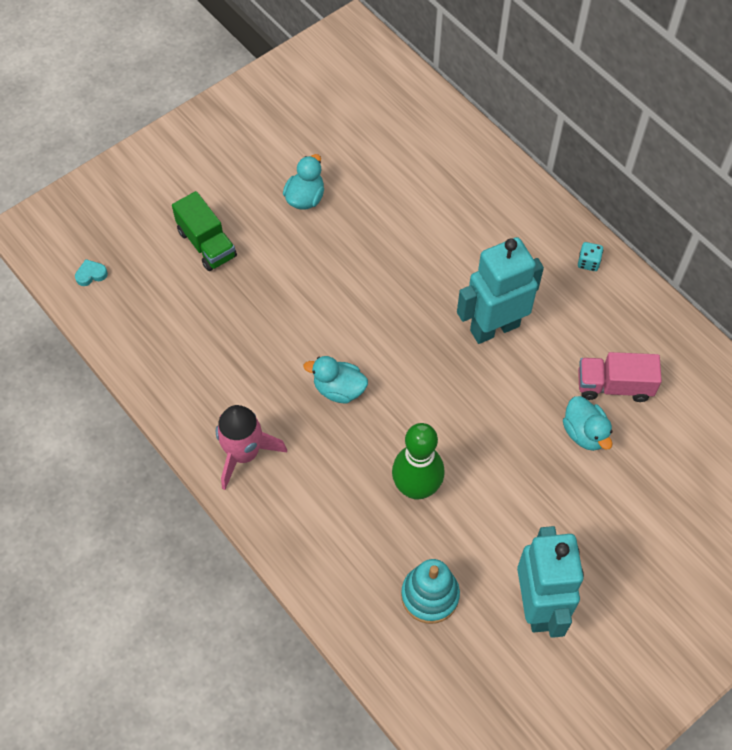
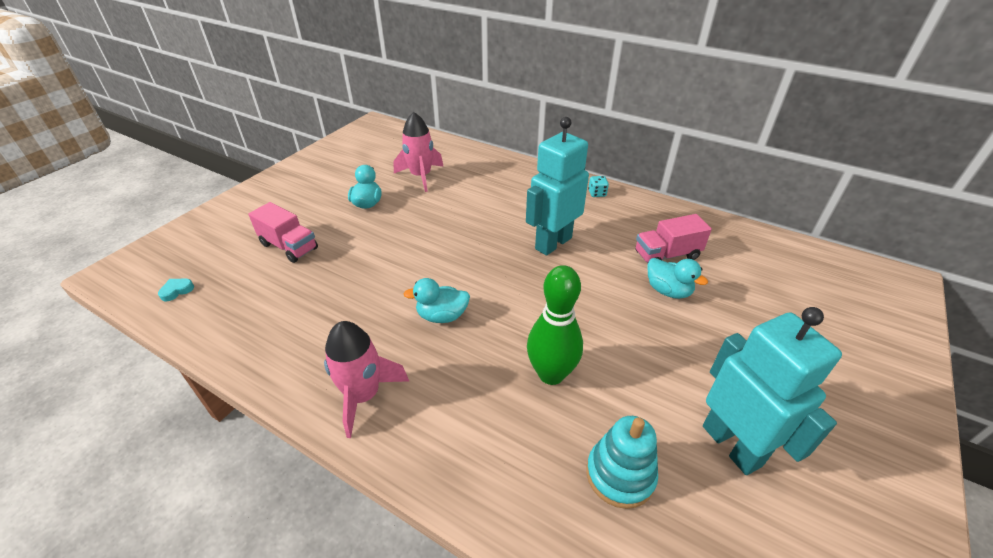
camera: 20 degrees left, 20 degrees down
green truck [172,191,237,271] -> pink truck [248,202,318,263]
none -> pink rocket [394,112,444,192]

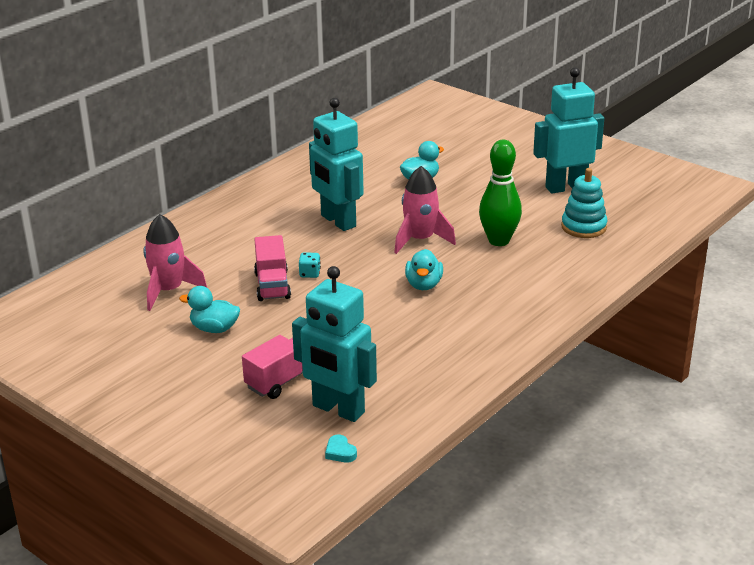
camera: 80 degrees left, 10 degrees down
pink rocket [324,321,409,438] -> pink rocket moved to [394,166,456,254]
turquoise dice [588,176,609,197] -> turquoise dice moved to [299,252,321,278]
pink truck [635,214,712,263] -> pink truck moved to [254,235,291,301]
none -> turquoise robot [292,266,377,422]

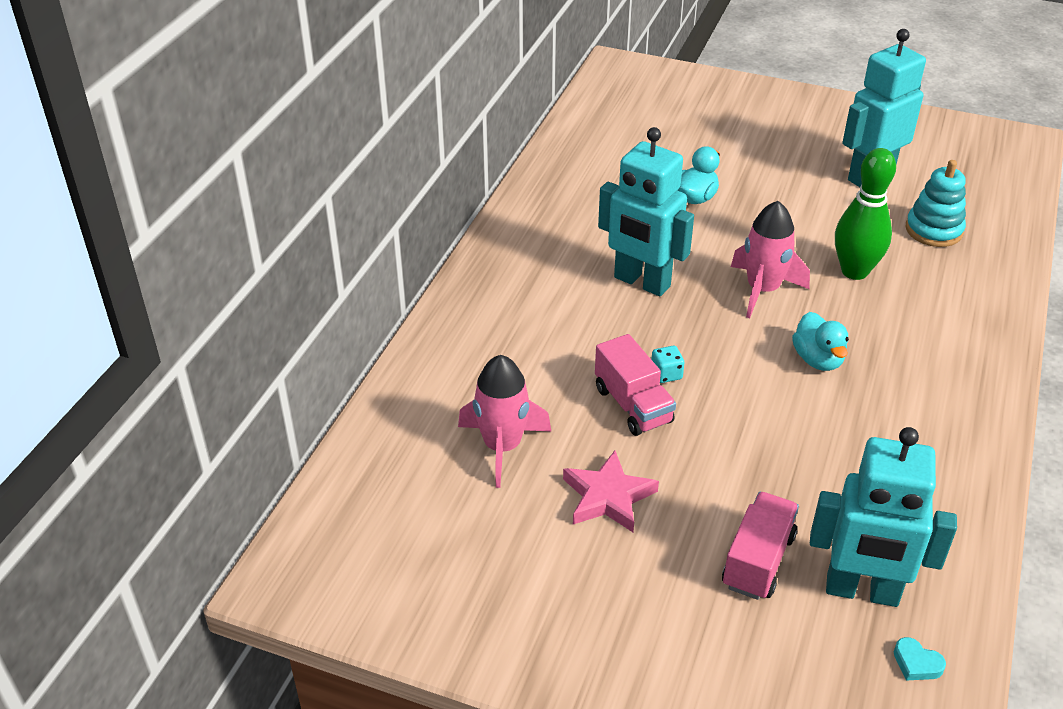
camera: 20 degrees left, 10 degrees up
turquoise duck [179,286,240,333] -> pink star [563,450,659,532]

